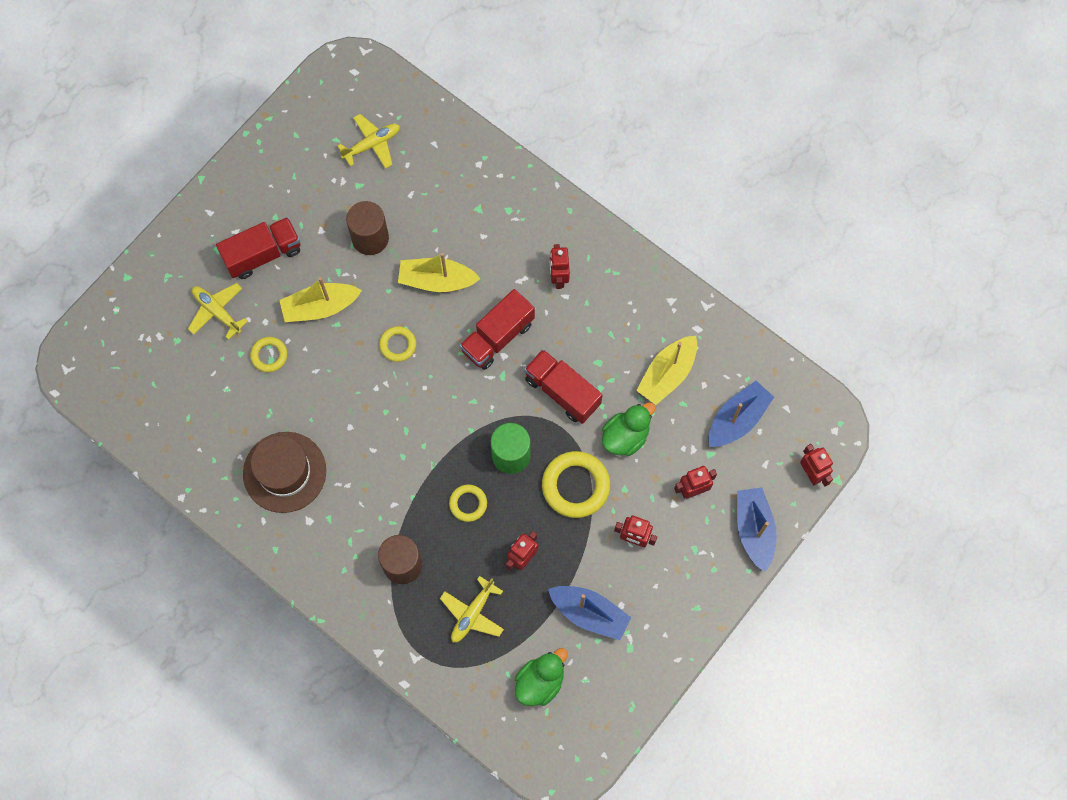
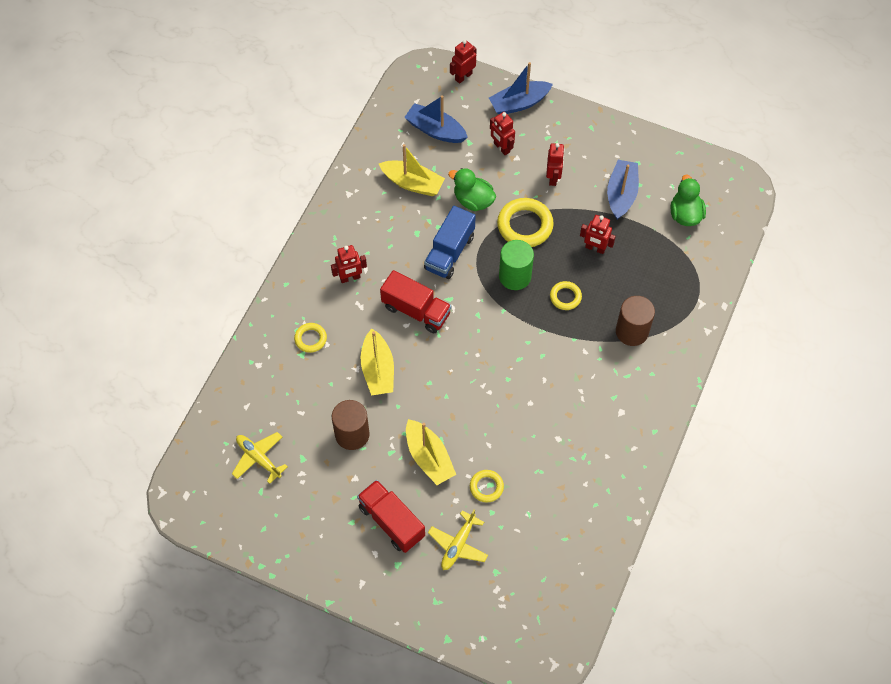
camera: 105 degrees left, 10 degrees down
brown hat [243,432,326,513] -> none
yellow ring [379,326,416,362] -> yellow ring moved to [294,323,327,353]
yellow plane [440,576,504,643] -> none
green duck [515,648,568,706] -> green duck turned 60 degrees clockwise [671,174,706,226]
red truck [524,349,603,424] -> blue truck [424,206,476,279]

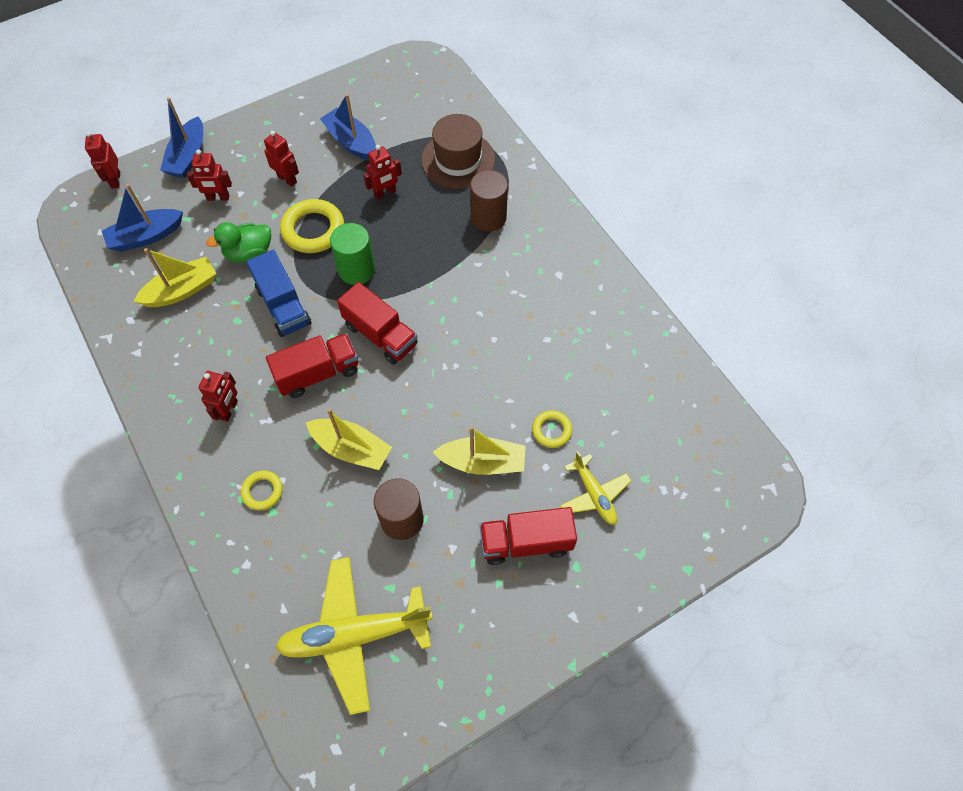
camera: 55 degrees left, 0 degrees up
yellow plane [232,432,288,484] -> yellow plane [275,557,433,715], size x1.83
yellow ring [550,281,582,310] -> none
green duck [671,174,706,226] -> none
none -> red truck [337,282,418,365]
none -> brown hat [421,114,495,189]

